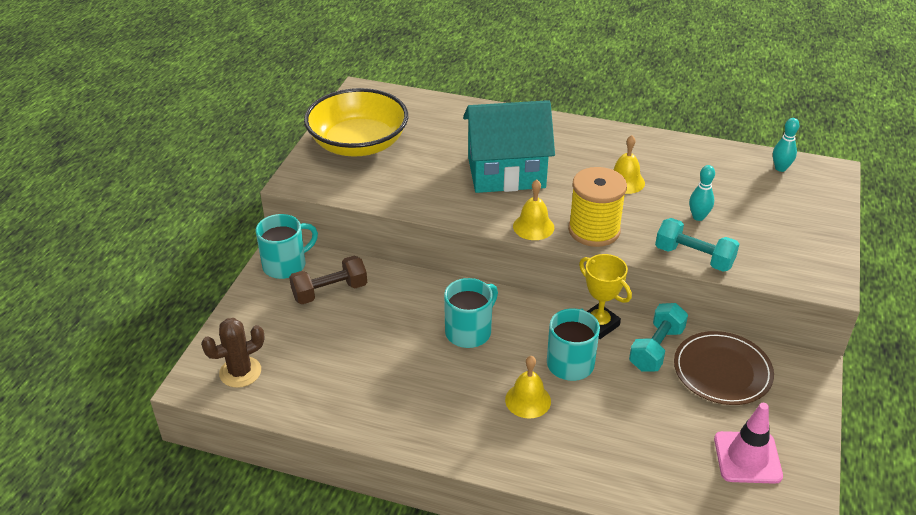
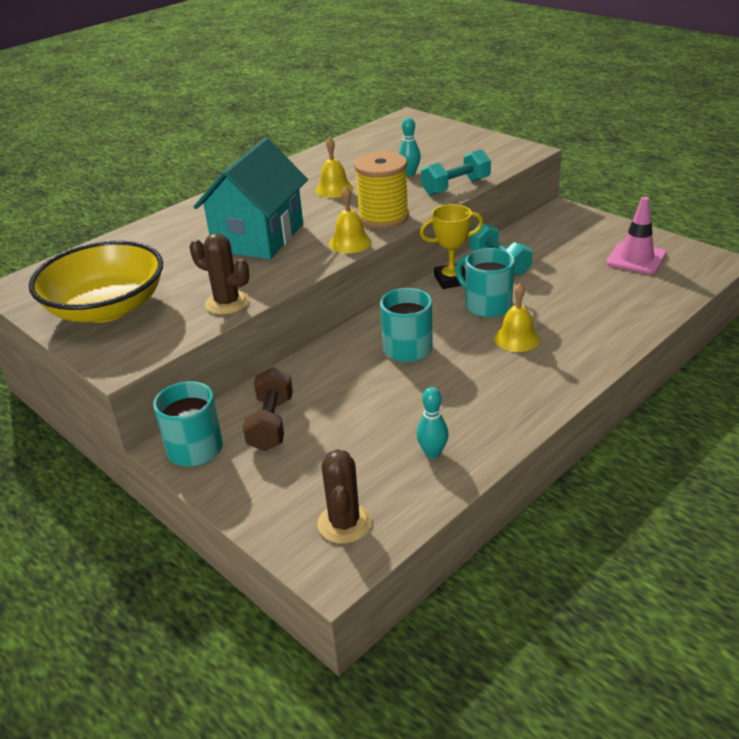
camera: 60 degrees left, 5 degrees down
brown plate [674,331,774,405] -> none
turquoise bowling pin [773,118,799,172] -> turquoise bowling pin moved to [417,387,449,458]
none -> brown cactus [190,233,249,315]

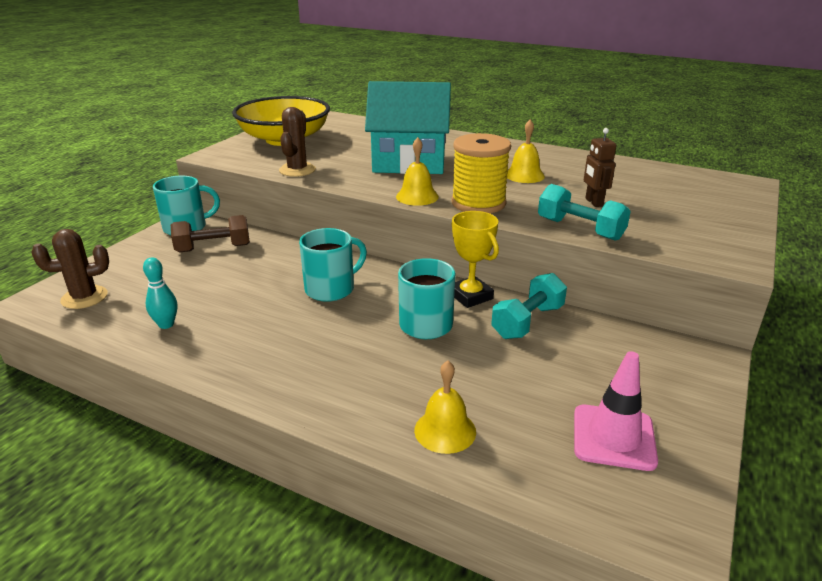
camera: 70 degrees right, 5 degrees down
turquoise bowling pin [399,117,421,176] -> brown robot [584,128,616,207]
yellow bell [494,283,540,352] -> yellow bell moved to [414,361,476,454]

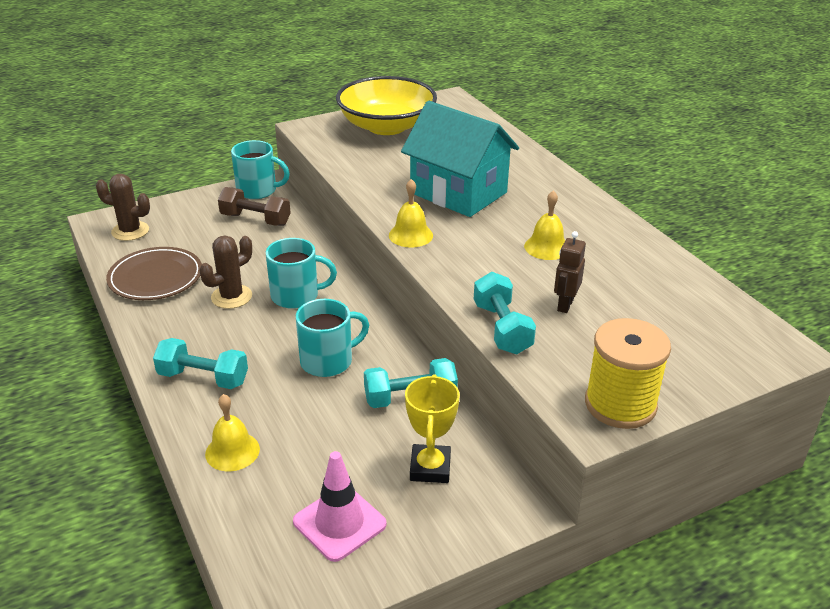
camera: 35 degrees right, 5 degrees up
turquoise bowling pin [143,257,177,329] -> brown plate [106,247,202,300]
brown cactus [279,107,316,177] -> brown cactus moved to [200,235,252,309]
yellow spool [452,133,511,213] -> yellow spool moved to [585,318,671,429]
yellow trophy [452,211,499,308] -> yellow trophy moved to [405,374,460,483]
none -> turquoise dumbbell [153,338,248,389]

